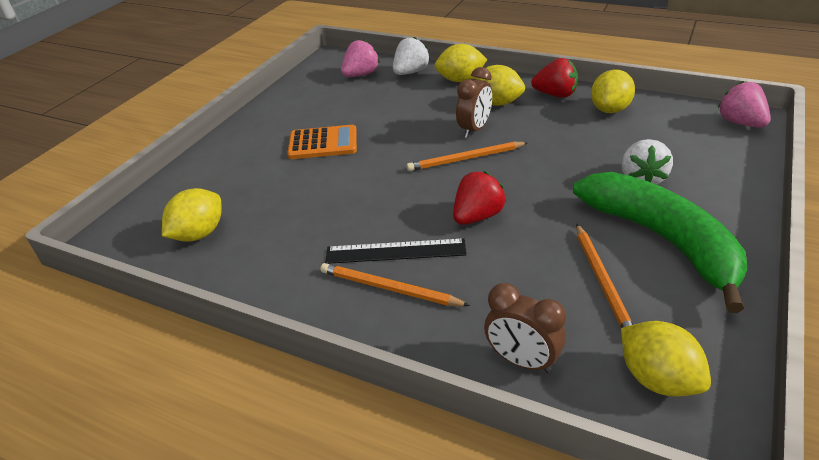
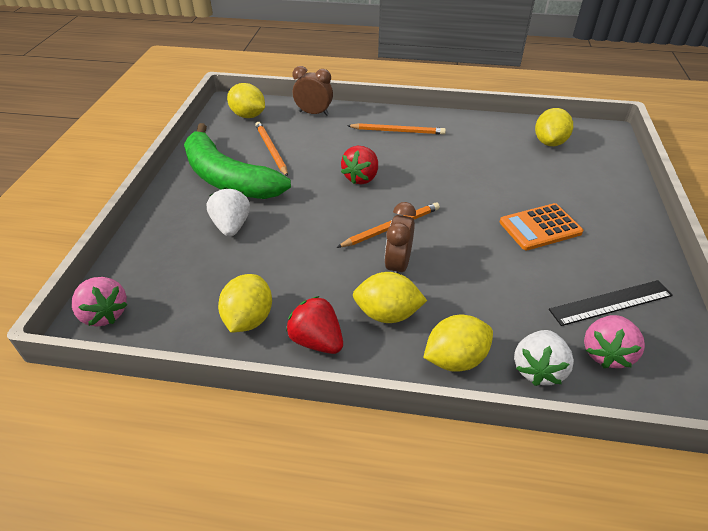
camera: 160 degrees right, 5 degrees up
black ruler [325,238,467,264] -> black ruler moved to [549,280,673,326]
red strawberry [531,58,578,98] -> red strawberry turned 45 degrees clockwise [286,296,343,354]

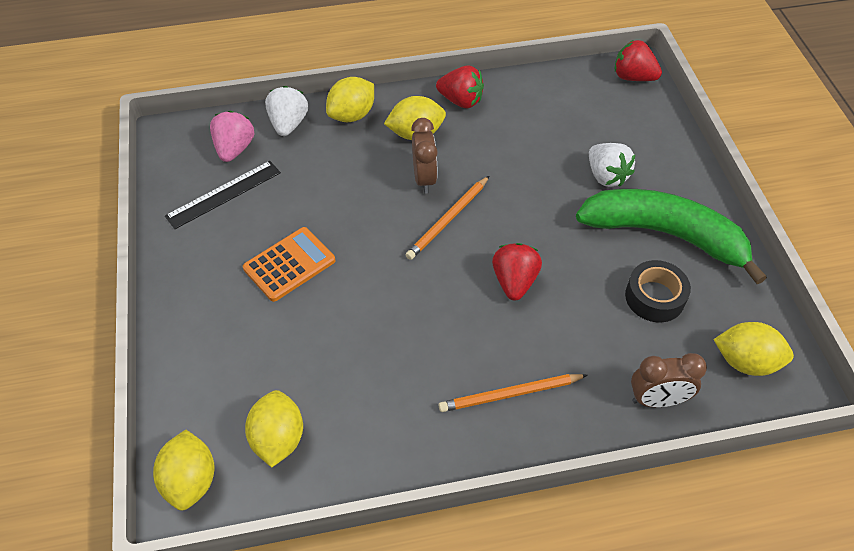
camera: 160 degrees right, 10 degrees up
pink strawberry [72,277,128,327] -> red strawberry [615,40,662,81]
yellow lemon [218,274,272,332] -> yellow lemon moved to [153,430,215,510]
orange pencil [255,122,288,177] -> black tape [625,260,691,322]

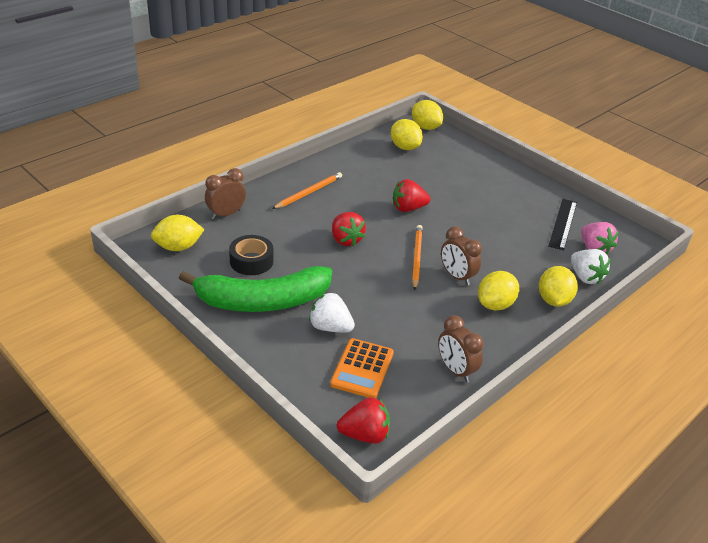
camera: 145 degrees right, 15 degrees down
orange calculator [243,227,335,302] -> orange calculator moved to [330,338,394,398]
red strawberry [436,65,484,108] -> red strawberry moved to [393,179,430,212]
none -> brown clock [438,315,484,382]

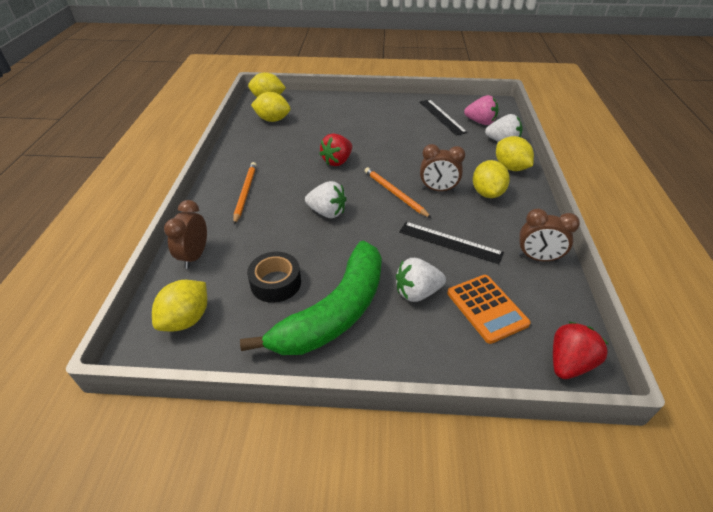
camera: 40 degrees left, 5 degrees up
red strawberry [332,212,366,246] -> white strawberry [305,181,347,218]
none -> black ruler [399,222,504,264]

